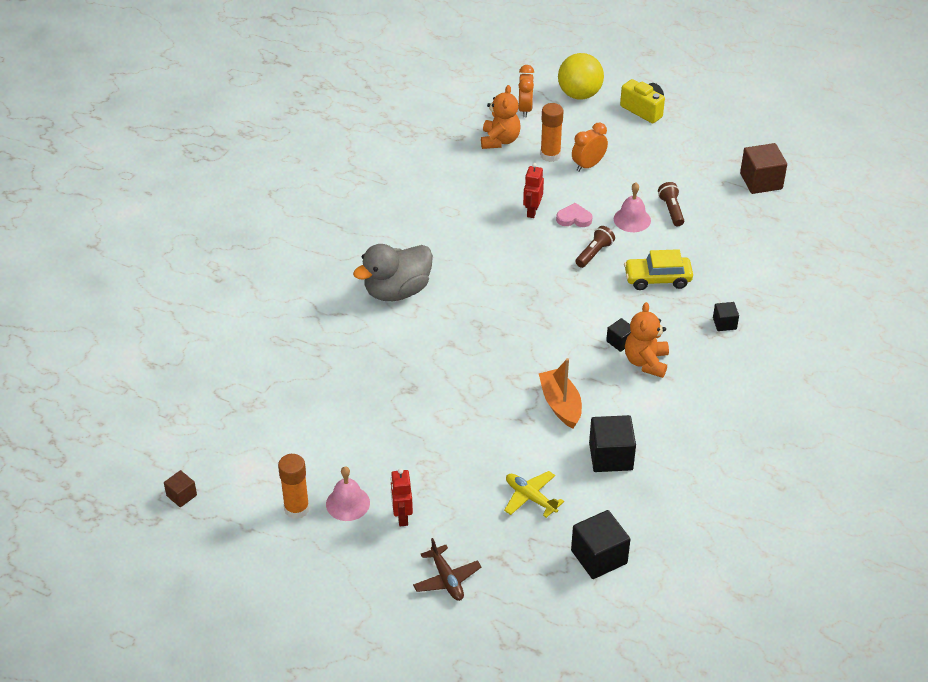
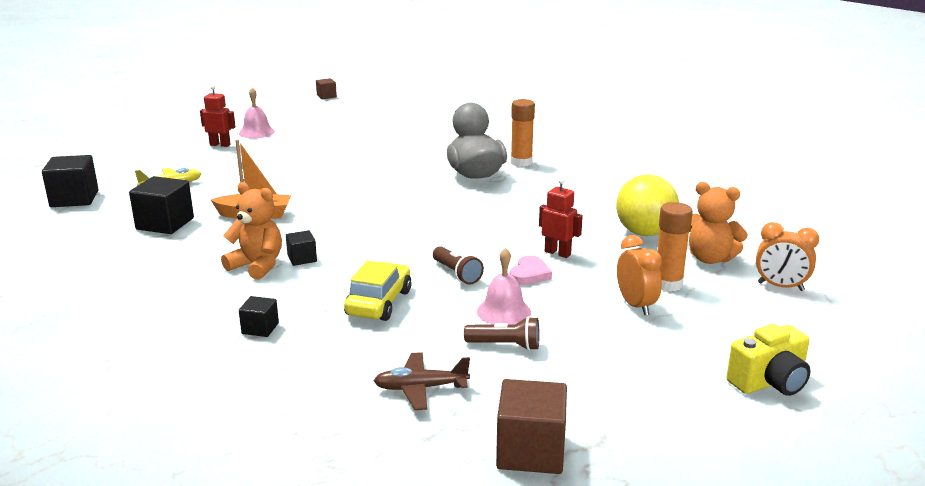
camera: 110 degrees right, 20 degrees down
orange glue stick [278,454,310,519] -> orange glue stick moved to [511,99,535,167]
brown plane [413,538,481,601] -> brown plane moved to [374,352,470,410]
yellow ball [558,53,604,100] -> yellow ball moved to [616,174,679,236]

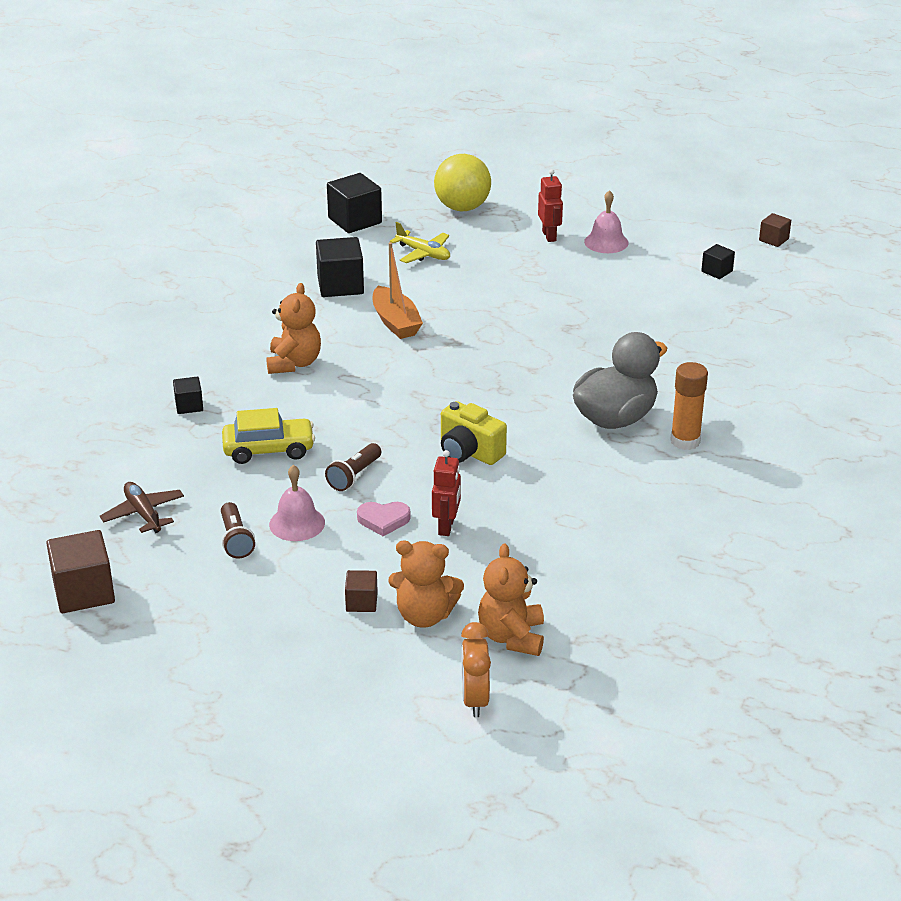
camera: 65 degrees right, 10 degrees up
black cube [286,230,317,266] -> black cube moved to [701,244,735,279]
yellow ball [616,174,679,236] -> yellow ball moved to [434,154,491,211]
orange clock [617,235,662,315] -> brown cube [345,570,378,612]
orange glue stick [657,202,693,292] -> orange teddy bear [388,541,464,628]
yellow camera [726,324,811,396] -> yellow camera moved to [441,401,507,465]

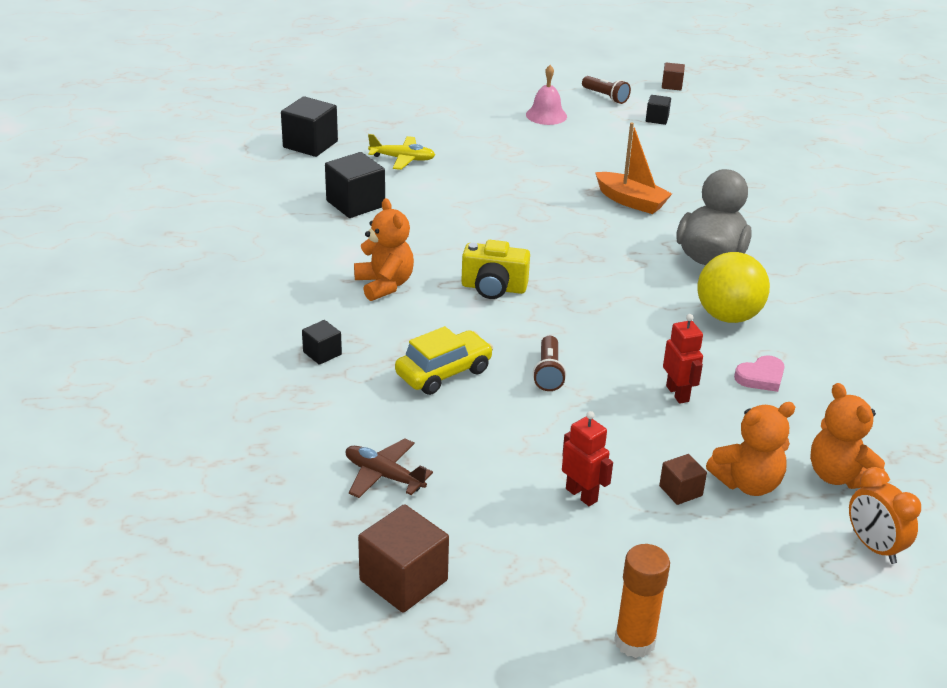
camera: 30 degrees left, 0 degrees up
brown flashlight [221,502,255,559] -> brown flashlight moved to [582,76,631,104]
pink bell [269,465,325,541] -> none
pink heart [357,502,411,536] -> pink heart moved to [734,355,785,392]
orange boat [373,242,423,339] -> orange boat moved to [595,122,672,214]
yellow ball [434,154,491,211] -> yellow ball moved to [697,252,770,323]
yellow camera [441,401,507,465] -> yellow camera moved to [461,240,530,299]
red robot [538,169,563,242] -> red robot moved to [562,411,613,506]
orange glue stick [670,362,708,450] -> orange glue stick moved to [614,544,670,658]

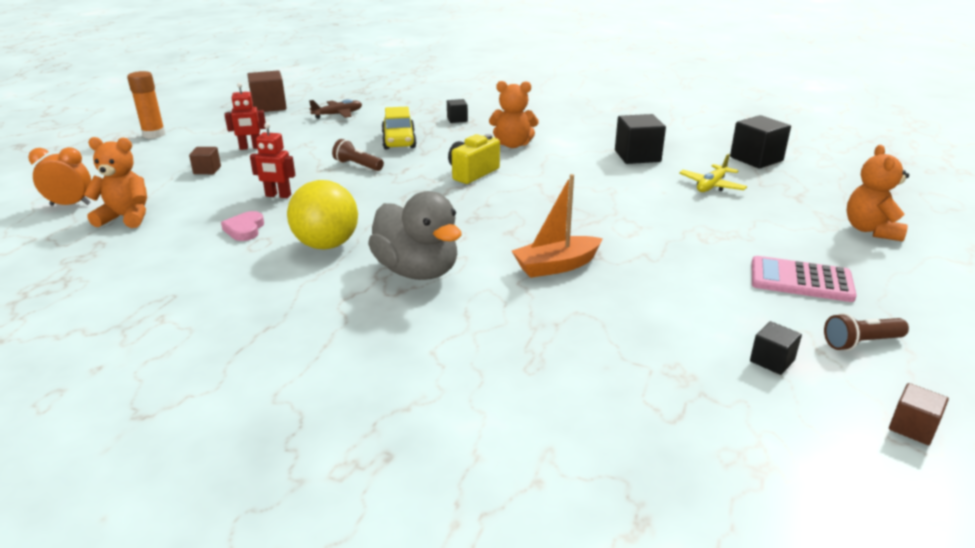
camera: 120 degrees right, 5 degrees down
pink bell [526,65,567,125] -> pink calculator [752,256,857,302]
orange teddy bear [706,402,795,496] -> orange teddy bear moved to [847,145,909,241]

